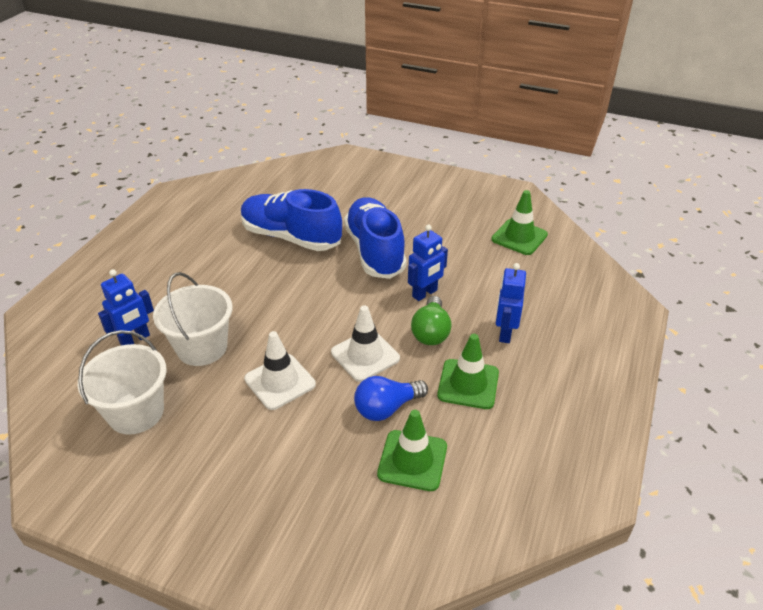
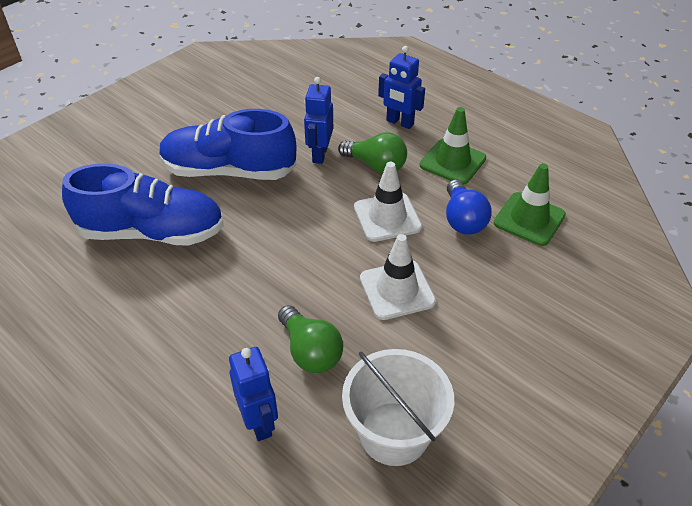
camera: 70 degrees left, 5 degrees up
white bucket [153,272,232,366] -> green light bulb [278,305,343,373]
blue shoe [241,189,342,251] -> blue shoe turned 135 degrees counterclockwise [62,163,224,246]
blue robot [408,225,448,301] -> blue robot turned 150 degrees counterclockwise [304,77,333,164]
green traffic cone [491,190,548,255] -> none

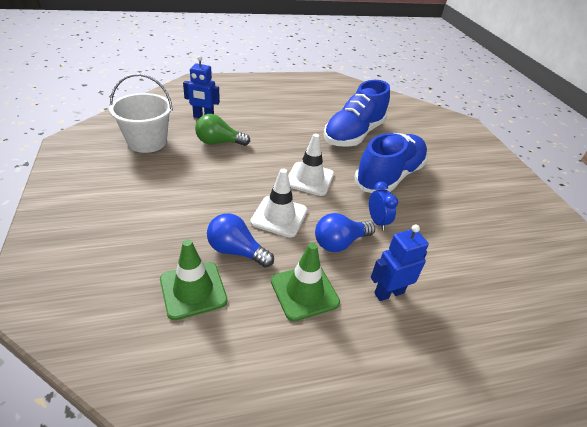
camera: 120 degrees right, 5 degrees down
blue robot [304,77,333,164] -> blue clock [369,182,398,230]
green light bulb [338,132,407,174] -> blue light bulb [315,213,375,252]
white traffic cone [360,234,436,320] -> white traffic cone moved to [288,134,334,196]

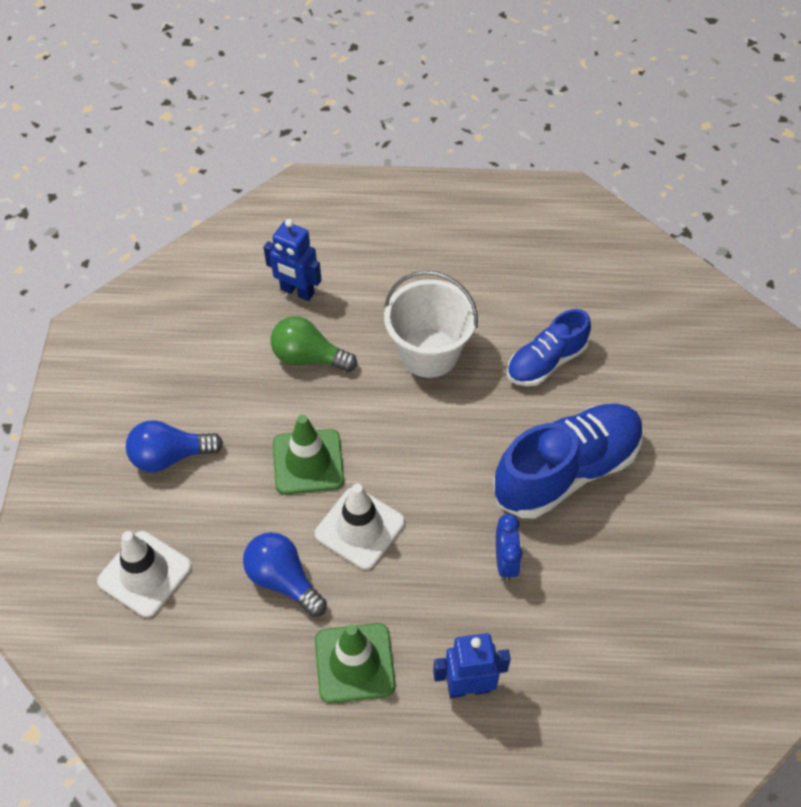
camera: 20 degrees right, 15 degrees up
white bucket [109,74,173,153] -> white bucket moved to [384,271,478,378]
green traffic cone [160,239,227,320] -> green traffic cone moved to [273,415,344,495]
white traffic cone [288,134,334,196] -> white traffic cone moved to [97,531,192,617]
blue light bulb [315,213,375,252] -> blue light bulb moved to [126,420,223,472]
blue shoe [324,80,390,147] -> blue shoe [507,309,591,386], size x0.60

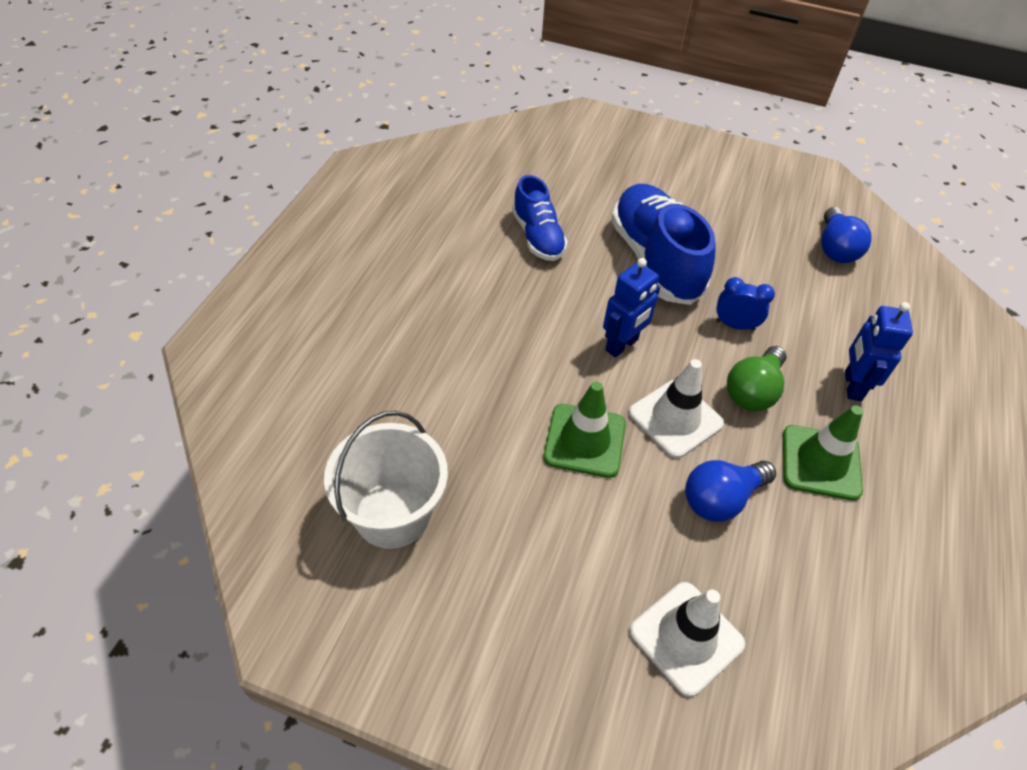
camera: 75 degrees left, 5 degrees down
blue light bulb [126,420,223,472] -> blue light bulb moved to [821,207,872,263]
blue robot [264,219,321,301] -> blue robot moved to [603,258,660,357]
green light bulb [271,316,357,372] -> green light bulb moved to [727,346,787,412]
white bucket [384,271,478,378] -> white bucket moved to [324,411,448,549]

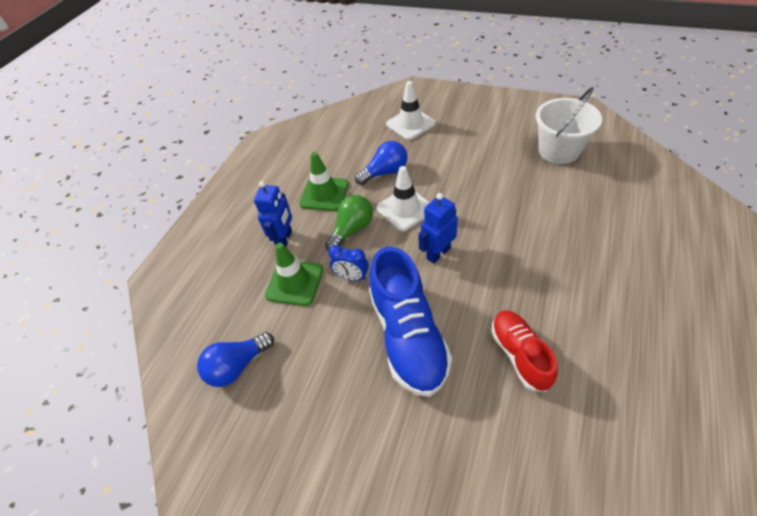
camera: 170 degrees left, 0 degrees up
blue shoe [512,175,568,261] -> red shoe [491,310,557,392]
green traffic cone [543,382,626,478] -> green traffic cone moved to [265,243,323,306]
blue light bulb [821,207,872,263] -> blue light bulb turned 135 degrees counterclockwise [197,332,274,387]

